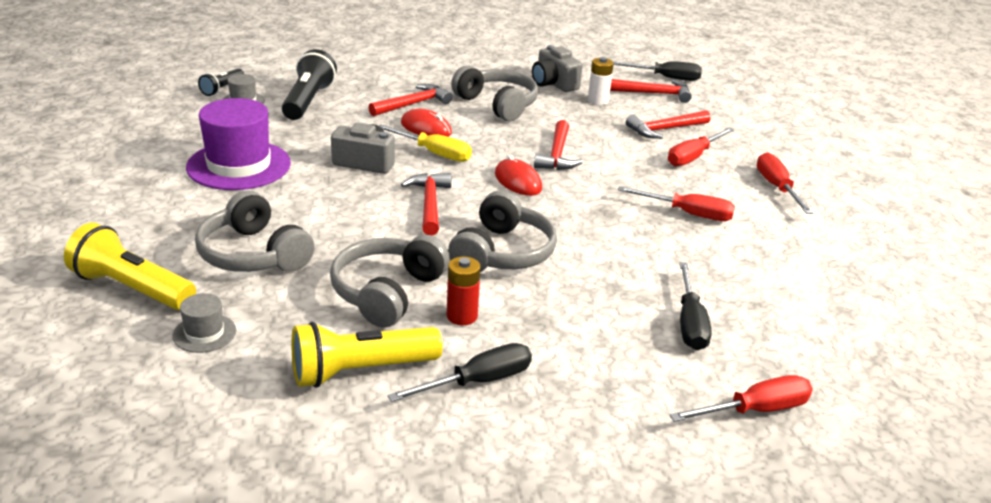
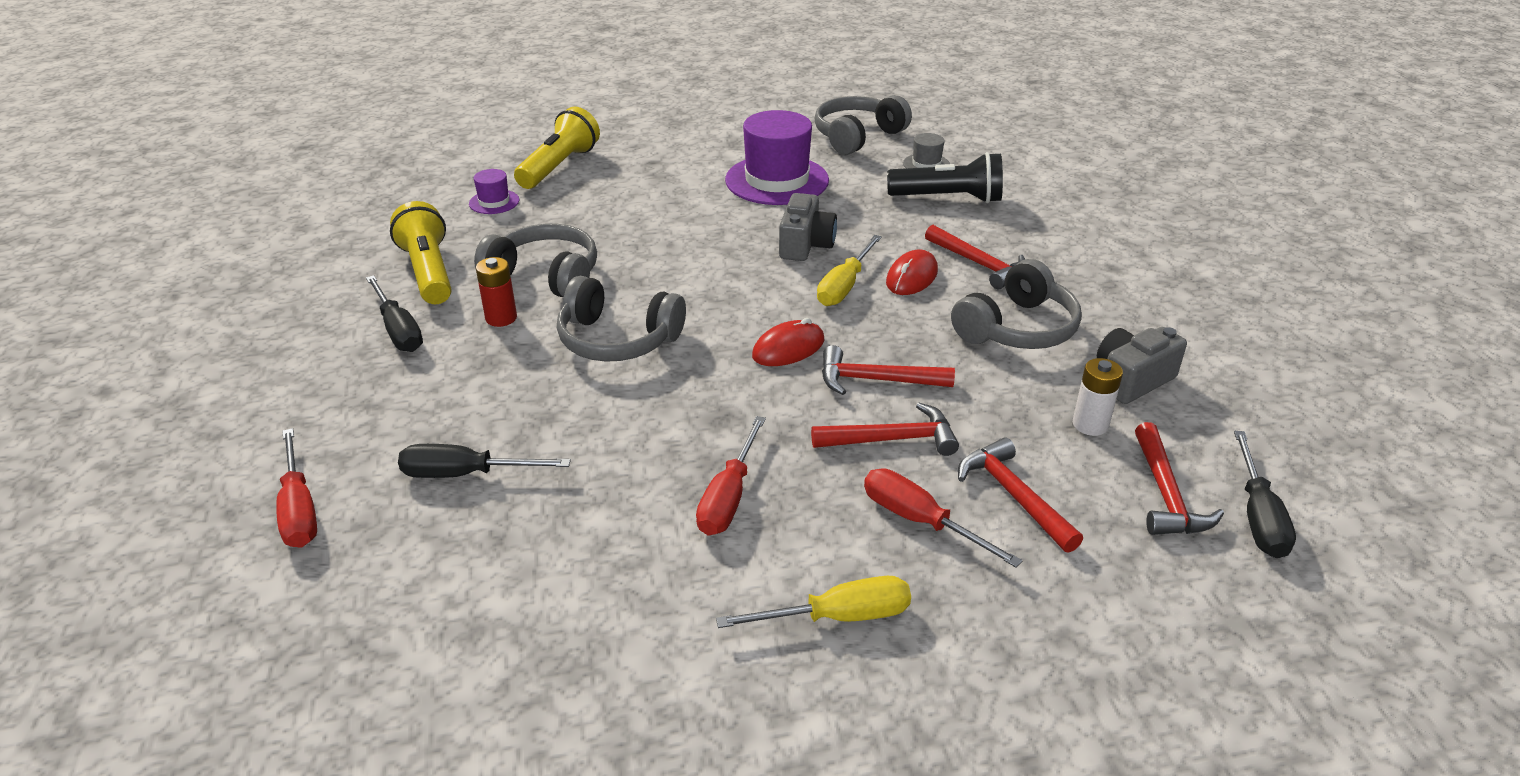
camera: 90 degrees right, 5 degrees up
grey hat [172,293,236,353] -> purple hat [469,169,519,214]
grey headphones [195,190,315,272] -> grey headphones moved to [814,95,912,155]
black flashlight [198,69,244,96] -> none
red hammer [401,173,451,235] -> red hammer moved to [811,403,959,456]
red screwdriver [757,152,813,214] -> yellow screwdriver [716,576,911,628]

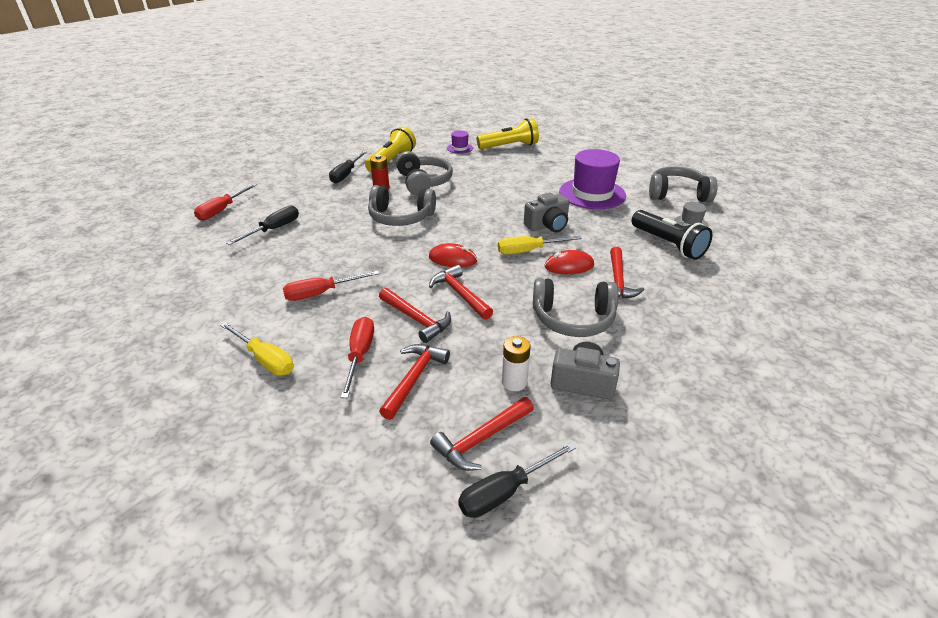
camera: 50 degrees right, 0 degrees up
black screwdriver [398,444,571,478] -> black screwdriver turned 75 degrees clockwise [226,205,299,245]
grey headphones [557,276,686,362] -> grey headphones turned 60 degrees counterclockwise [368,185,436,226]

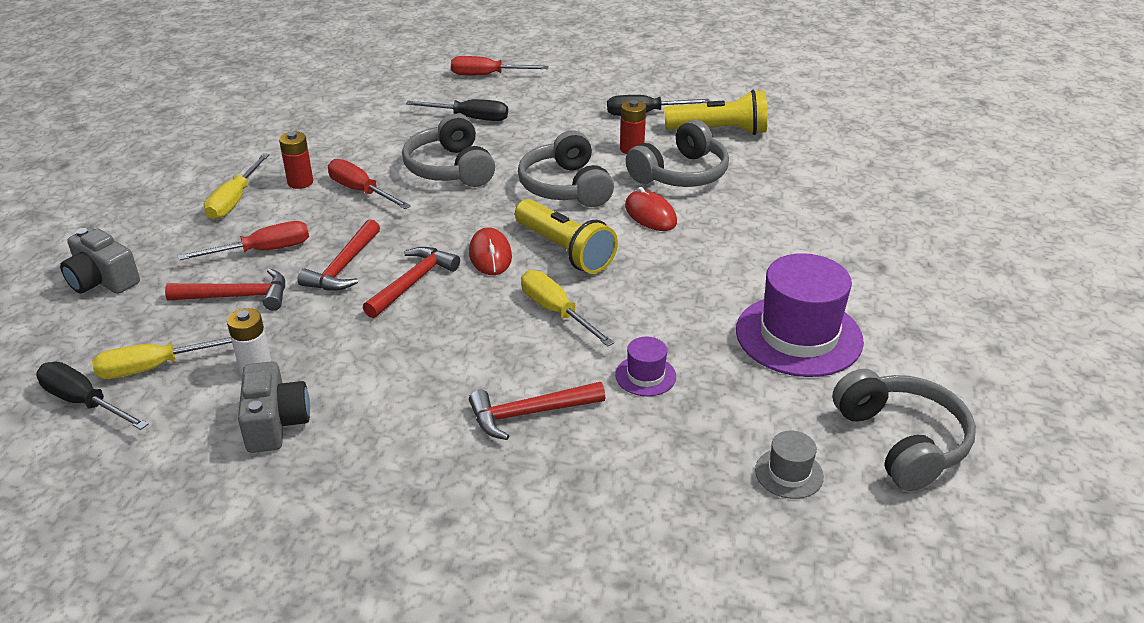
camera: 65 degrees right, 0 degrees up
red hammer [430,397,534,471] -> yellow screwdriver [92,337,232,379]
purple hat [447,131,473,154] -> purple hat moved to [615,337,676,396]
yellow flashlight [477,118,539,149] -> yellow flashlight moved to [515,199,618,274]
grey camera [524,193,569,232] -> grey camera moved to [60,228,140,294]
grey headphones [533,278,618,337] -> grey headphones moved to [402,114,495,187]
red mouse [545,250,594,274] -> red mouse moved to [625,187,677,231]
black flashlight [631,210,712,260] -> none
none -> red battery [279,132,313,189]

